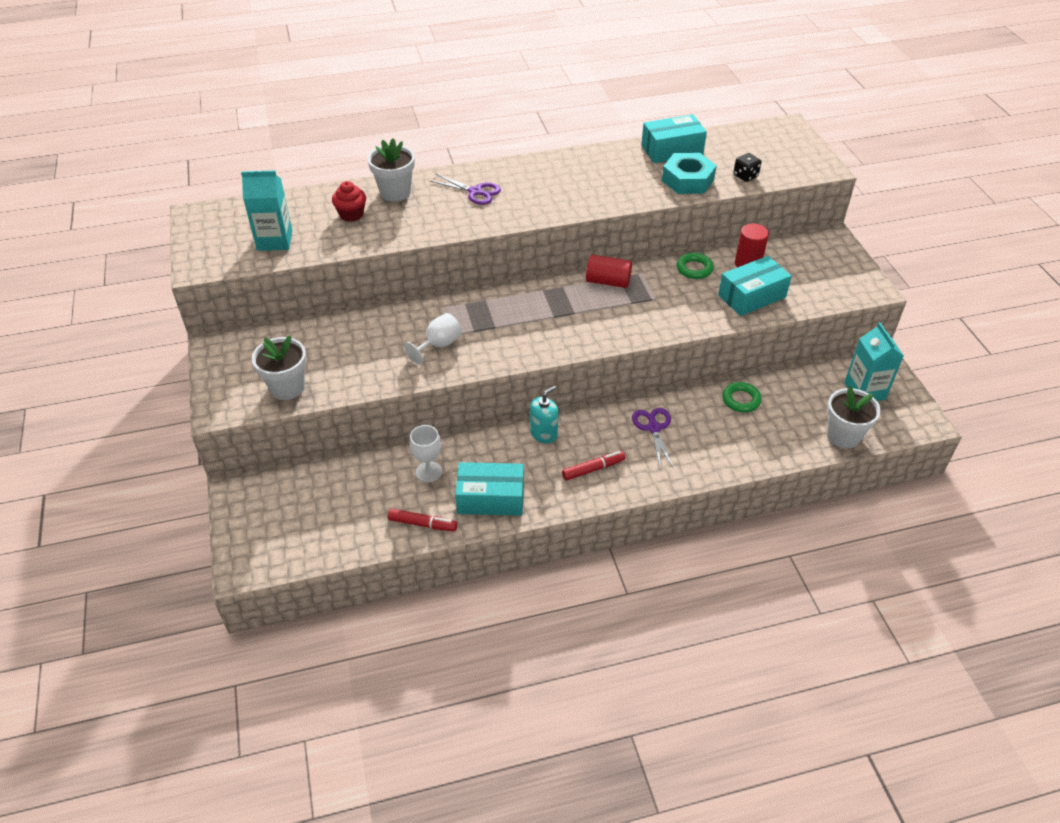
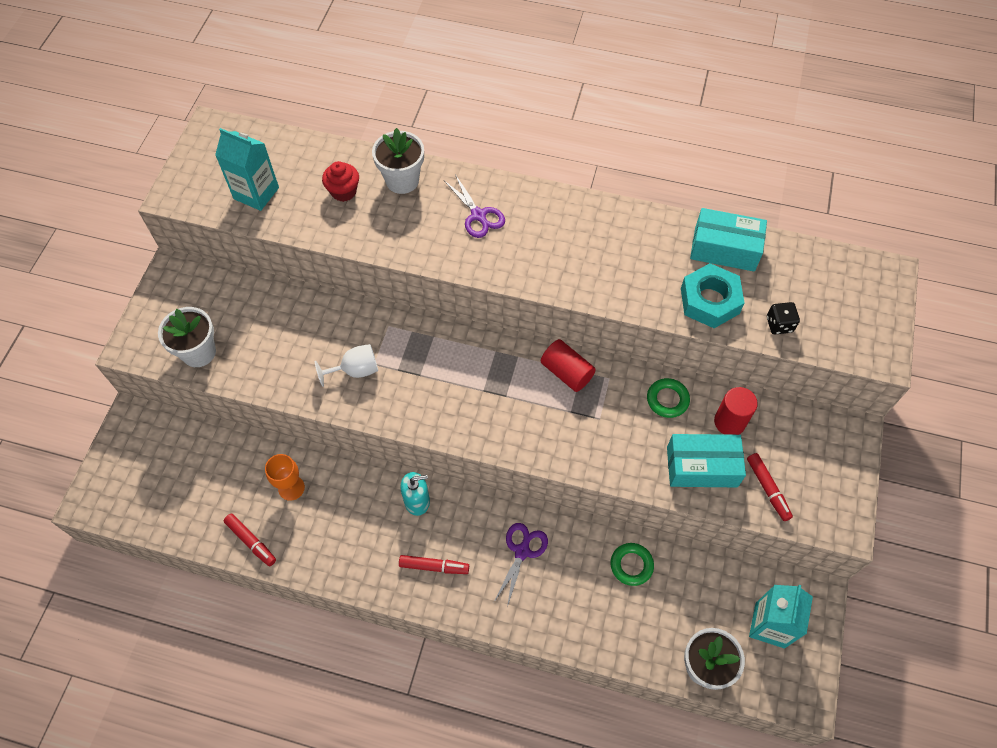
camera: 30 degrees right, 15 degrees up
white goblet [410,425,442,482] -> orange goblet [265,454,305,501]
turquoise box [455,462,524,516] -> none
none -> red marker [747,453,793,521]

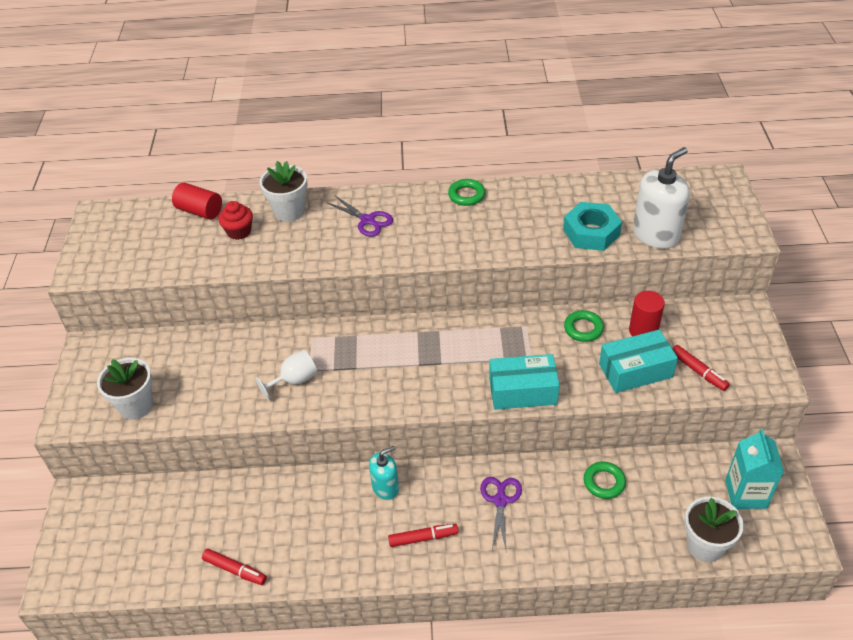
camera: 15 degrees left, 15 degrees down
turquoise carton [215,128,279,211] -> none
orange goblet [265,454,305,501] -> none
red cylinder [541,339,596,392] -> red cylinder moved to [172,183,222,220]
turquoise box [690,208,767,272] -> turquoise box moved to [489,354,560,410]
black dice [767,302,800,334] -> white soap dispenser [633,147,690,249]
none -> green ring [448,179,485,206]

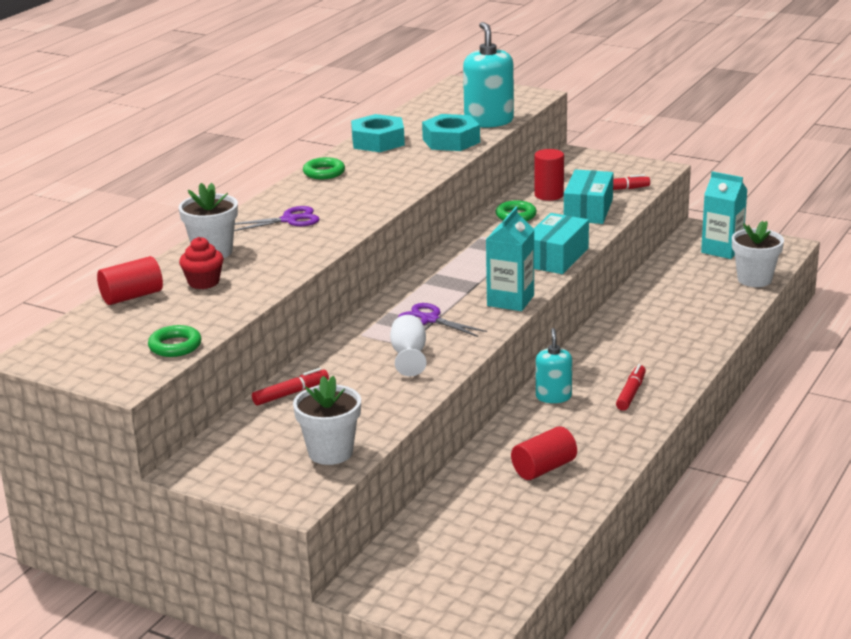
camera: 60 degrees left, 20 degrees down
red marker [202,549,267,585] -> red marker moved to [252,368,329,406]
purple scissors [480,477,522,550] -> purple scissors moved to [398,303,487,337]
green ring [584,462,626,499] -> green ring moved to [148,325,202,357]
white soap dispenser [633,147,690,249] -> turquoise soap dispenser [463,22,514,128]
none -> turquoise nut [351,114,405,152]
none -> turquoise carton [486,207,534,311]
none -> red cylinder [511,426,577,480]

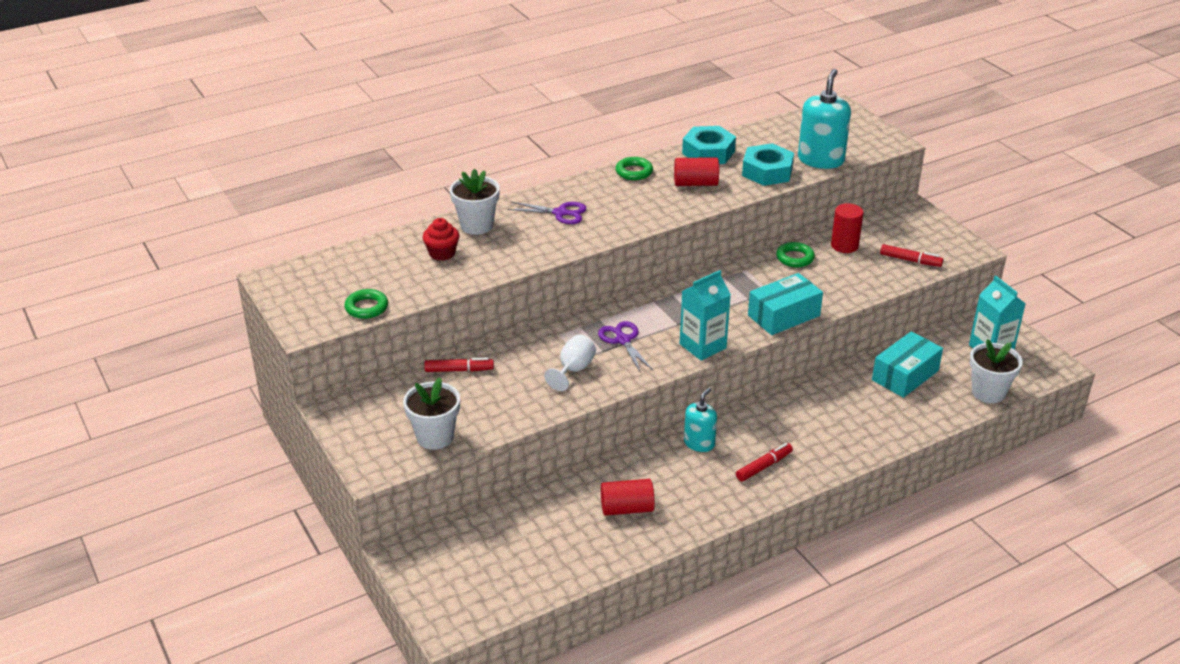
camera: 30 degrees right, 10 degrees up
red cylinder [97,256,163,305] -> red cylinder moved to [674,158,719,186]
turquoise box [564,169,614,224] -> turquoise box moved to [872,331,943,398]

